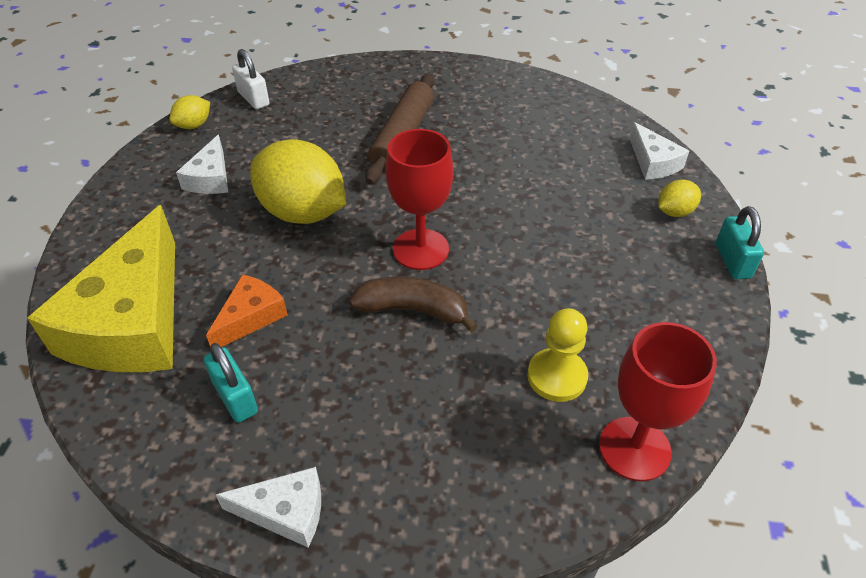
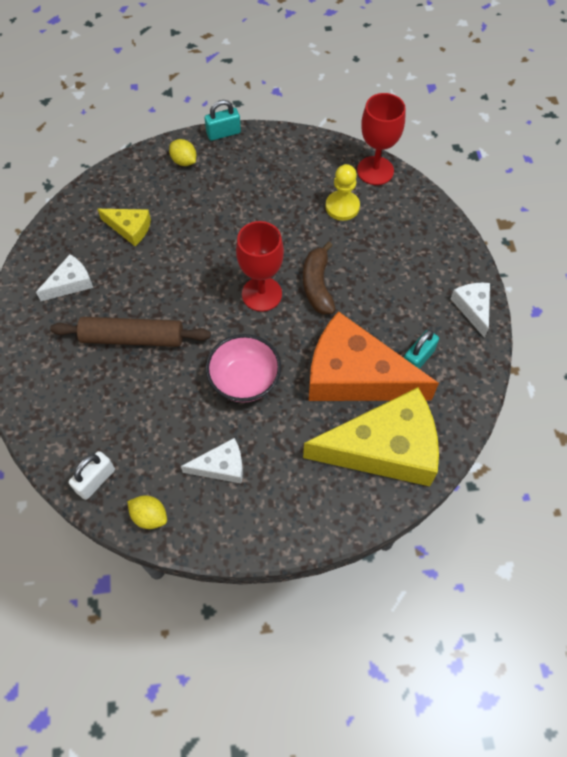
camera: 105 degrees left, 15 degrees up
orange cheese [206,274,288,347] -> orange cheese [309,311,439,401], size x2.16
yellow lemon [251,139,346,224] -> pink bowl [206,334,281,403]
white cheese [630,122,689,180] -> white cheese moved to [36,254,93,301]
none -> yellow cheese [98,209,151,246]

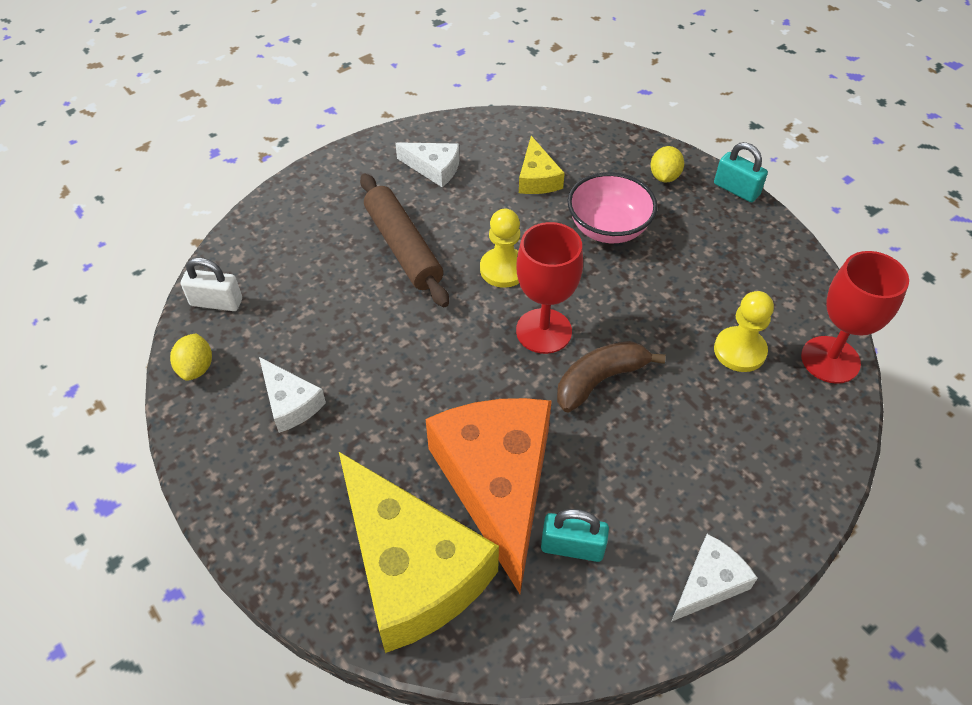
camera: 60 degrees right, 10 degrees down
pink bowl [206,334,281,403] -> pink bowl moved to [567,172,658,243]
none -> yellow pawn [480,209,520,288]

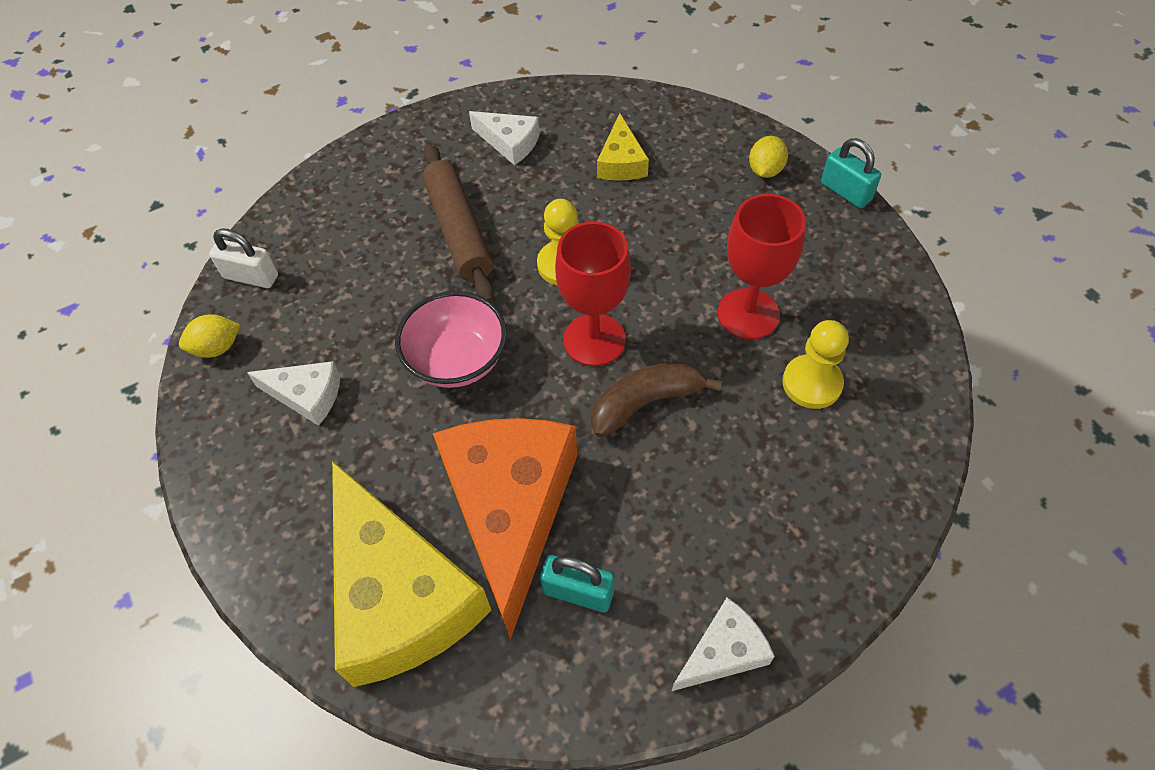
camera: 10 degrees right, 5 degrees up
yellow lemon [170,333,212,381] -> yellow lemon turned 60 degrees clockwise [179,314,241,358]
white cheese [259,357,326,433] -> white cheese turned 45 degrees counterclockwise [247,361,340,426]
pink bowl [567,172,658,243] -> pink bowl moved to [395,291,507,388]
red goblet [801,251,909,384] -> red goblet moved to [718,194,806,339]

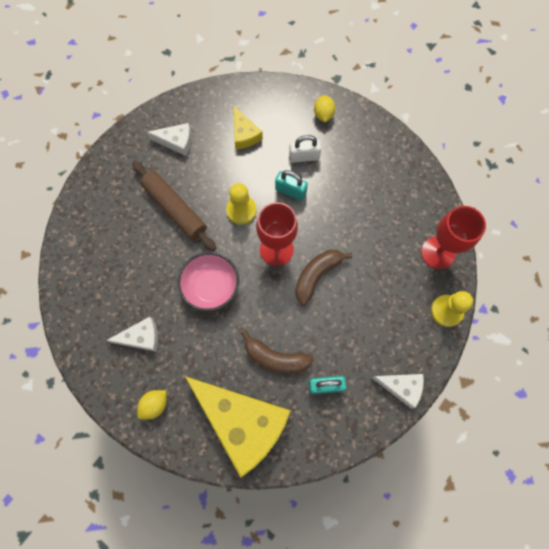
camera: 25 degrees left, 15 degrees up
yellow lemon [179,314,241,358] -> yellow lemon moved to [137,390,166,420]
white padlock [209,229,278,288] -> white padlock moved to [289,135,322,163]
orange cheese [433,418,577,639] -> brown banana [241,330,314,374]
white cheese [672,597,775,691] -> white cheese turned 75 degrees clockwise [371,374,424,409]
red goblet [718,194,806,339] -> red goblet moved to [421,206,486,269]
yellow pawn [782,320,849,409] -> yellow pawn moved to [431,291,473,327]
turquoise padlock [821,138,881,208] -> turquoise padlock moved to [275,170,308,201]

